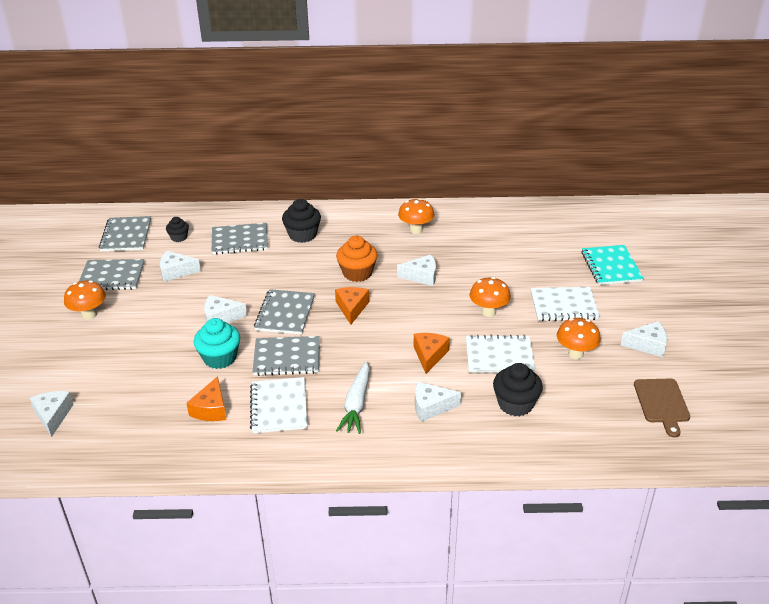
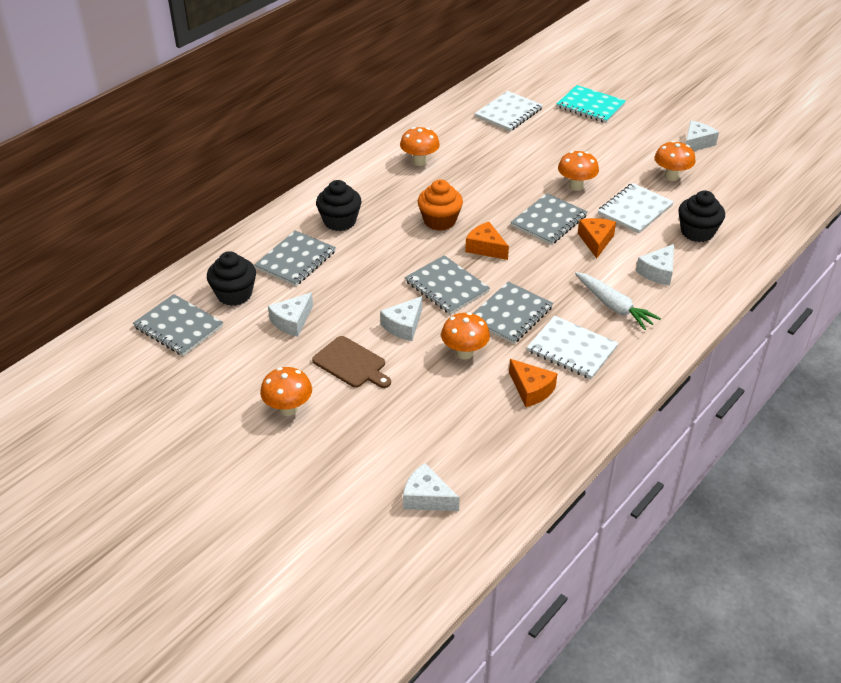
camera: 50 degrees left, 5 degrees up
grey notebook [79,259,145,290] -> grey notebook moved to [510,193,588,245]
black cupcake [166,217,189,242] -> black cupcake [207,251,256,306], size x1.71
turquoise cupcake [194,318,240,369] -> orange mushroom [441,312,490,359]
white cheese [397,255,436,286] -> none
orange cheese [414,333,450,374] -> orange cheese turned 45 degrees clockwise [578,218,616,259]
white notebook [531,287,600,321] -> white notebook moved to [475,91,543,131]
brown cutting board [634,379,690,437] -> brown cutting board moved to [312,336,391,388]

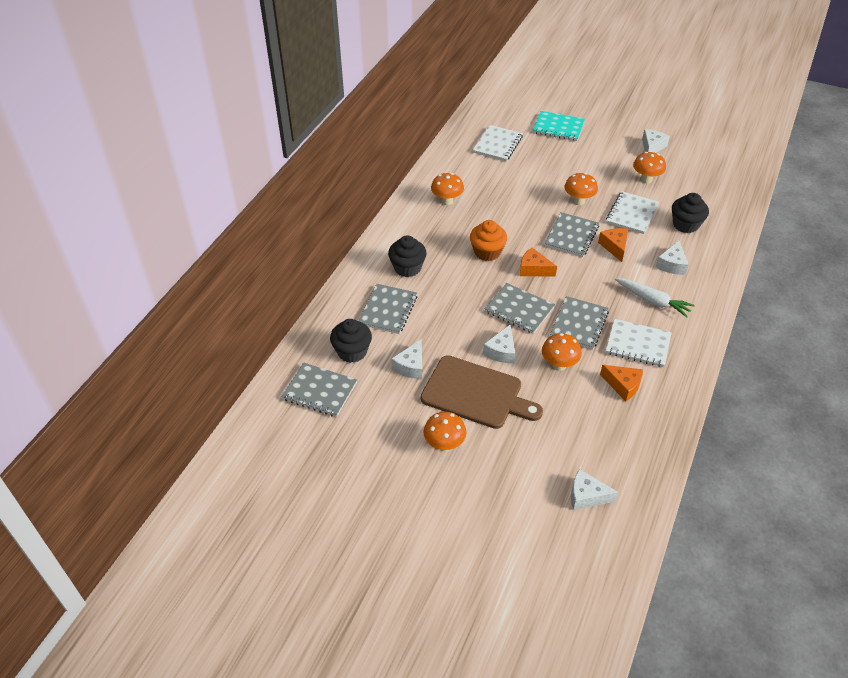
camera: 15 degrees left, 5 degrees up
brown cutting board [312,336,391,388] -> brown cutting board [421,355,543,429], size x1.70

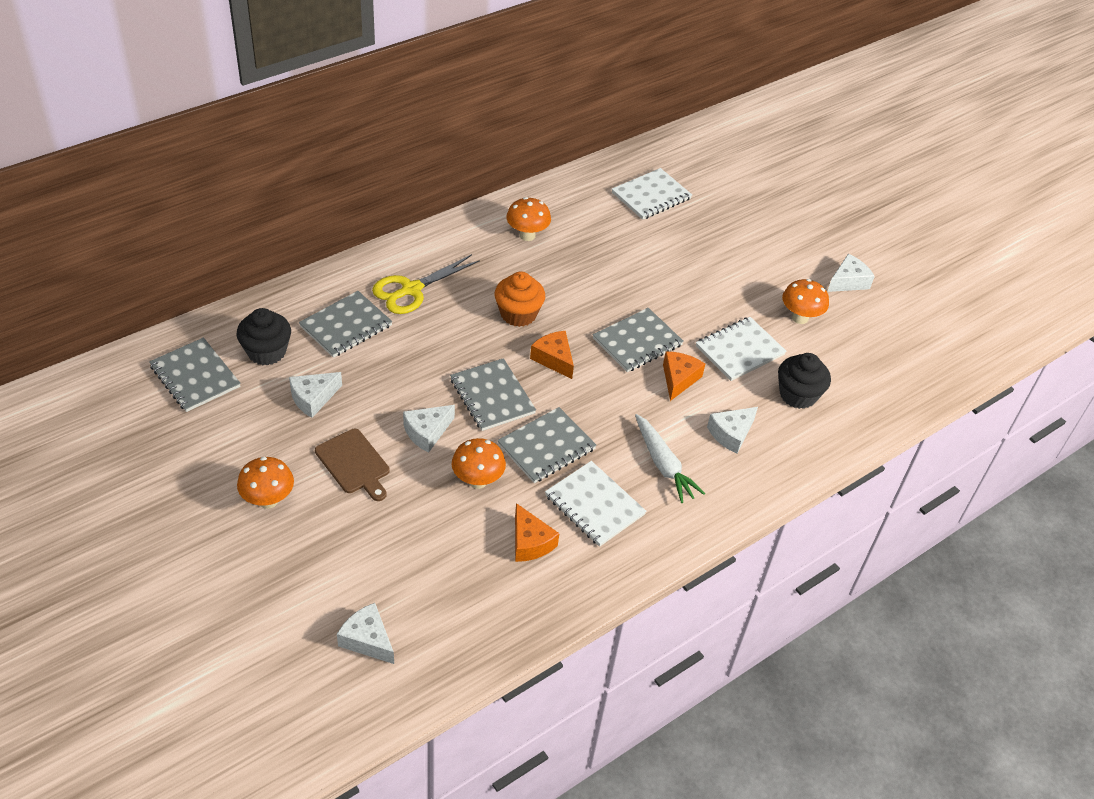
camera: 25 degrees right, 0 degrees up
black cupcake [388,235,427,277] -> yellow scissors [372,254,480,314]
brown cutting board [421,355,543,429] -> brown cutting board [315,429,390,501], size x0.59
turquoise notebook [533,111,585,141] -> none
orange mushroom [565,173,598,205] -> none

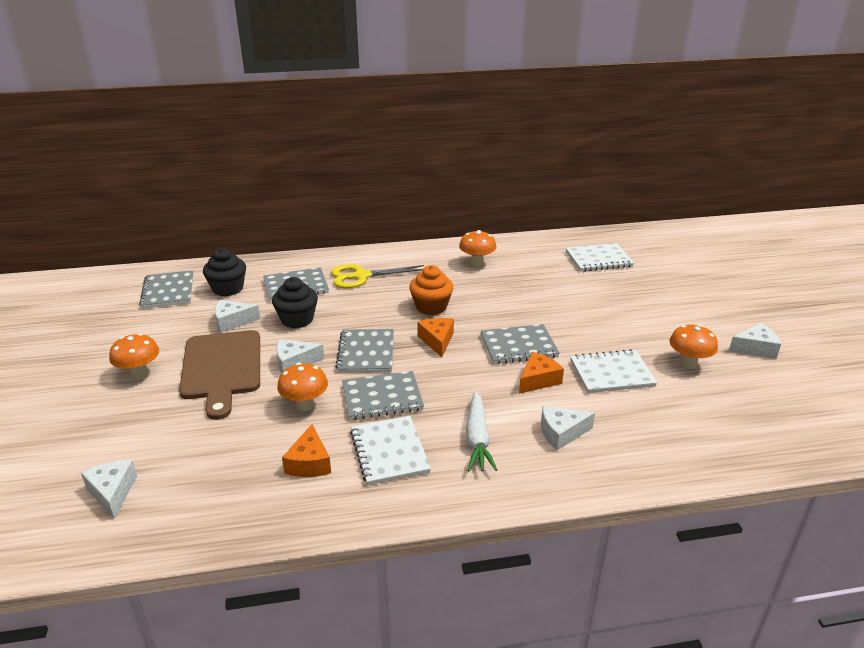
camera: 30 degrees right, 15 degrees down
brown cutting board [315,429,390,501] -> brown cutting board [179,330,260,420], size x1.70
black cupcake [778,353,831,409] -> black cupcake moved to [272,277,318,328]

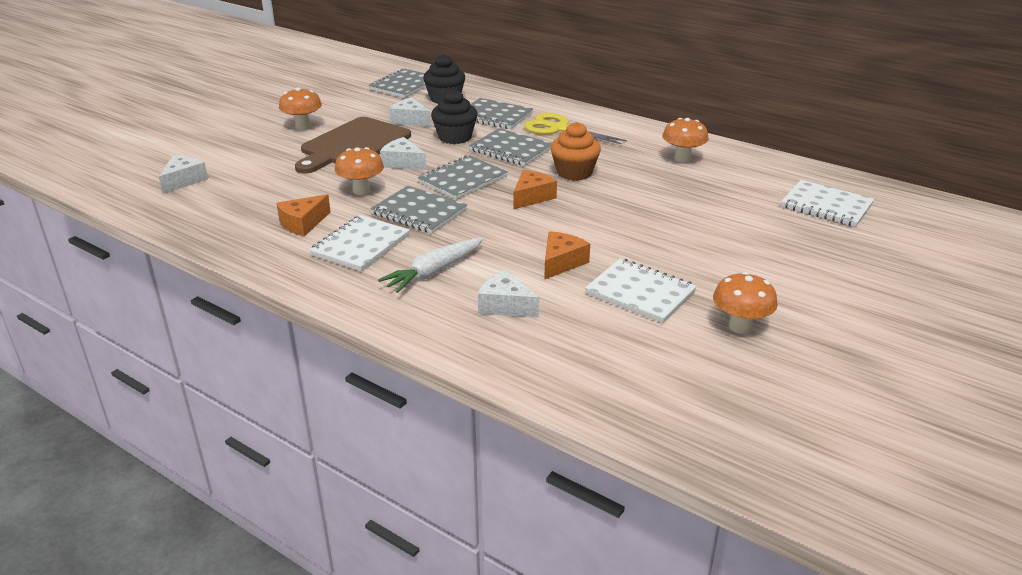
camera: 45 degrees right, 0 degrees up
grey notebook [481,324,560,364] -> grey notebook moved to [469,128,552,166]
orange cheese [519,352,564,394] -> orange cheese turned 60 degrees counterclockwise [544,231,590,280]
white cheese [729,323,781,359] -> none

